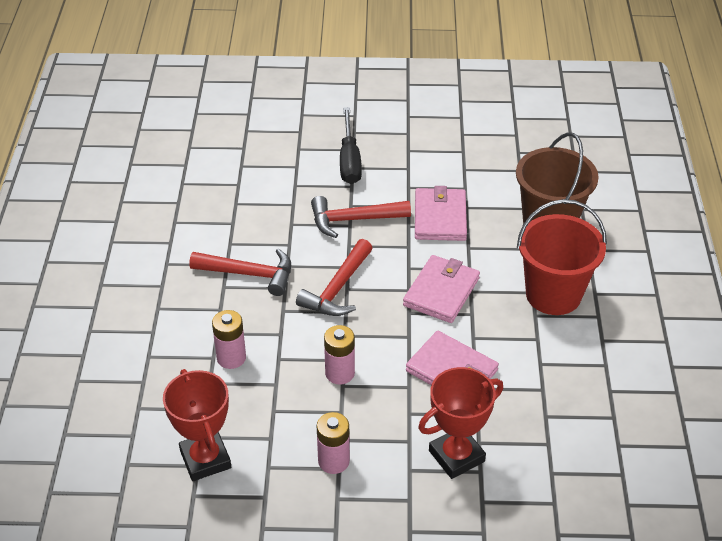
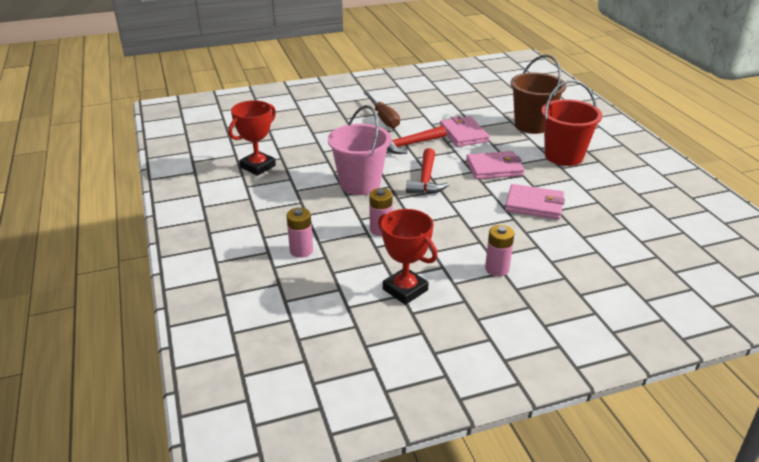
camera: 20 degrees left, 10 degrees down
red hammer [189,248,291,296] -> pink bucket [328,105,391,195]
pink battery [324,325,355,385] -> pink battery moved to [286,208,313,258]
black screwdriver [340,107,362,184] -> brown screwdriver [363,91,400,128]
pink wallet [403,255,480,323] -> pink wallet turned 75 degrees clockwise [466,151,525,179]
red trophy [418,367,503,479] -> red trophy moved to [228,100,276,176]

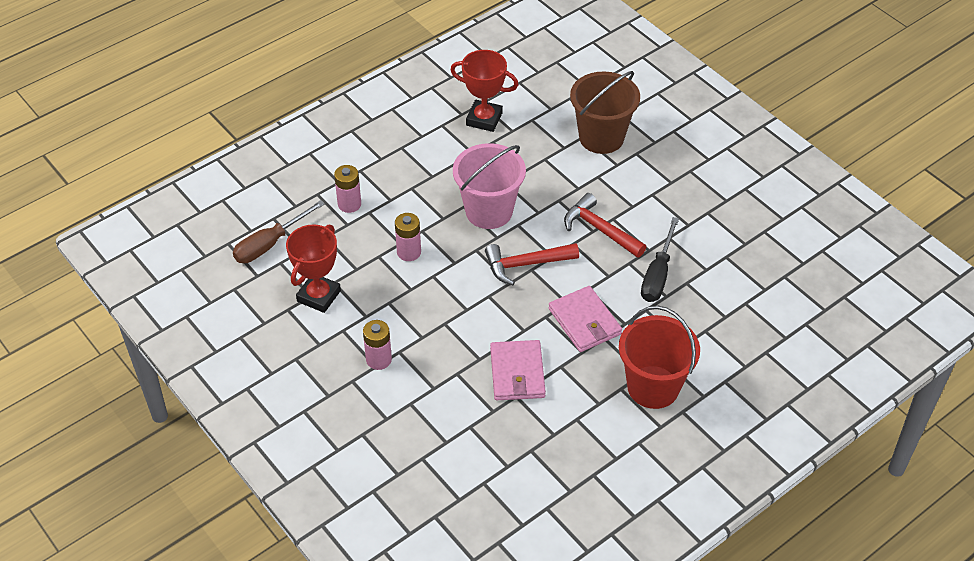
camera: 70 degrees right, 15 degrees up
brown screwdriver [363,91,400,128] -> brown screwdriver moved to [233,200,325,263]
pink wallet [440,116,490,147] -> black screwdriver [641,217,679,302]
brown bucket [511,55,566,134] -> brown bucket moved to [570,71,640,154]

